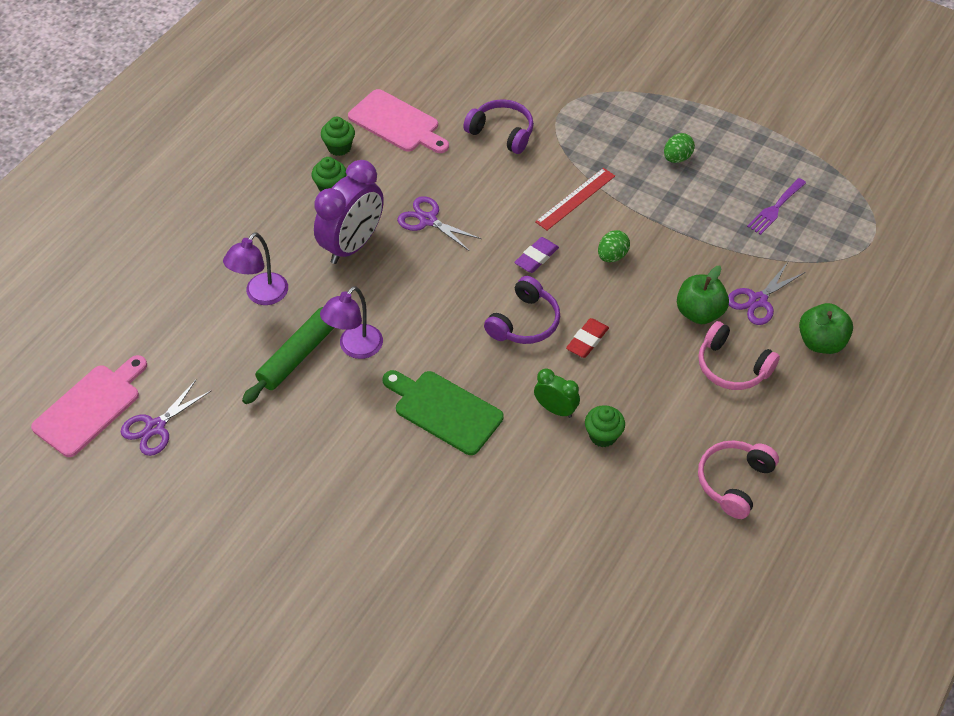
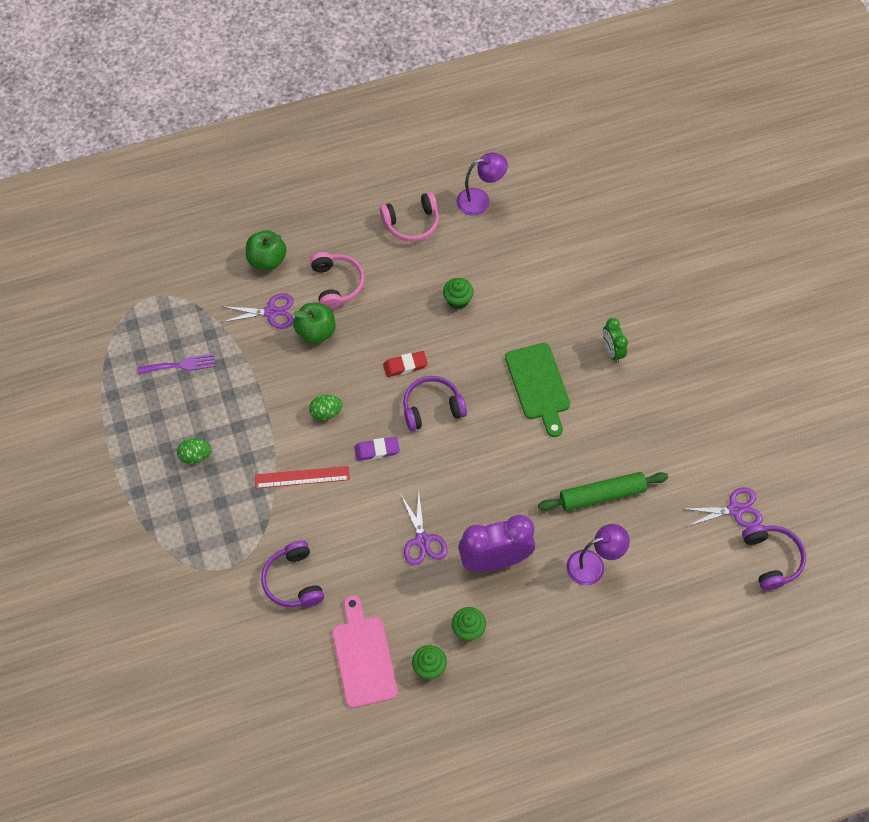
camera: 140 degrees left, 10 degrees up
pink cutting board [31,355,147,457] -> purple headphones [742,525,806,591]
purple lamp [320,286,383,359] -> purple lamp moved to [457,153,508,216]
green clock [534,368,580,418] -> green clock moved to [603,318,628,363]

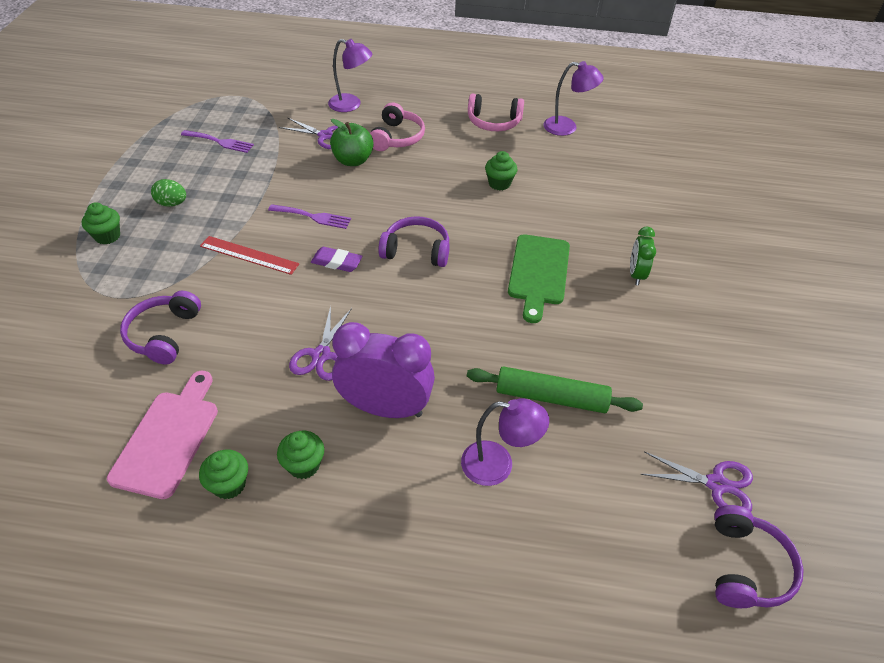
camera: 25 degrees right, 15 degrees down
green apple [246,230,287,271] -> purple lamp [328,39,372,112]
green egg [309,395,342,421] -> purple fork [268,204,351,229]
red eraser [383,351,428,377] -> none
none -> green cupcake [82,202,120,244]

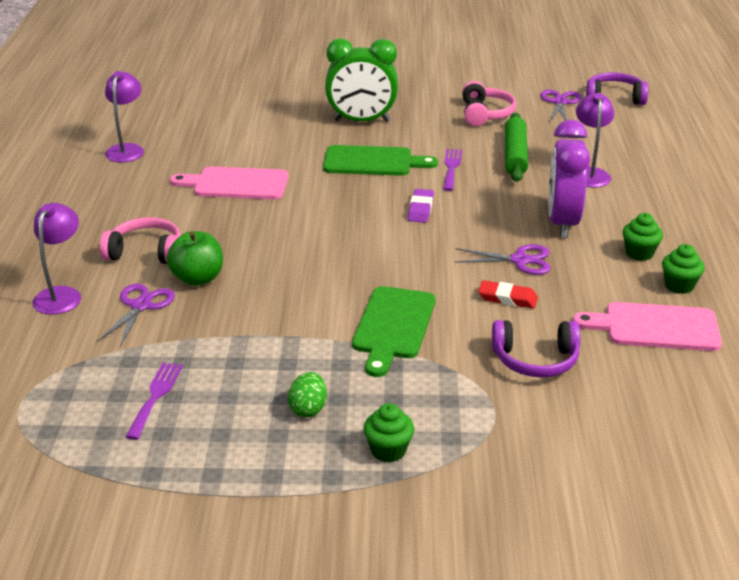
camera: 95 degrees left, 15 degrees down
red ruler [200,236,299,275] -> green cutting board [352,286,436,377]
purple fork [268,204,351,229] -> purple fork moved to [443,149,462,191]
purple eraser [311,247,363,272] -> purple eraser moved to [408,189,434,223]
purple headphones [378,216,450,267] -> none
pink headphones [468,93,524,131] -> pink headphones moved to [462,81,516,126]
green cupcake [485,151,518,190] -> pink cutting board [170,166,289,200]
green clock [630,227,656,285] -> green clock [325,38,398,122], size x1.90
none -> red eraser [478,280,538,309]

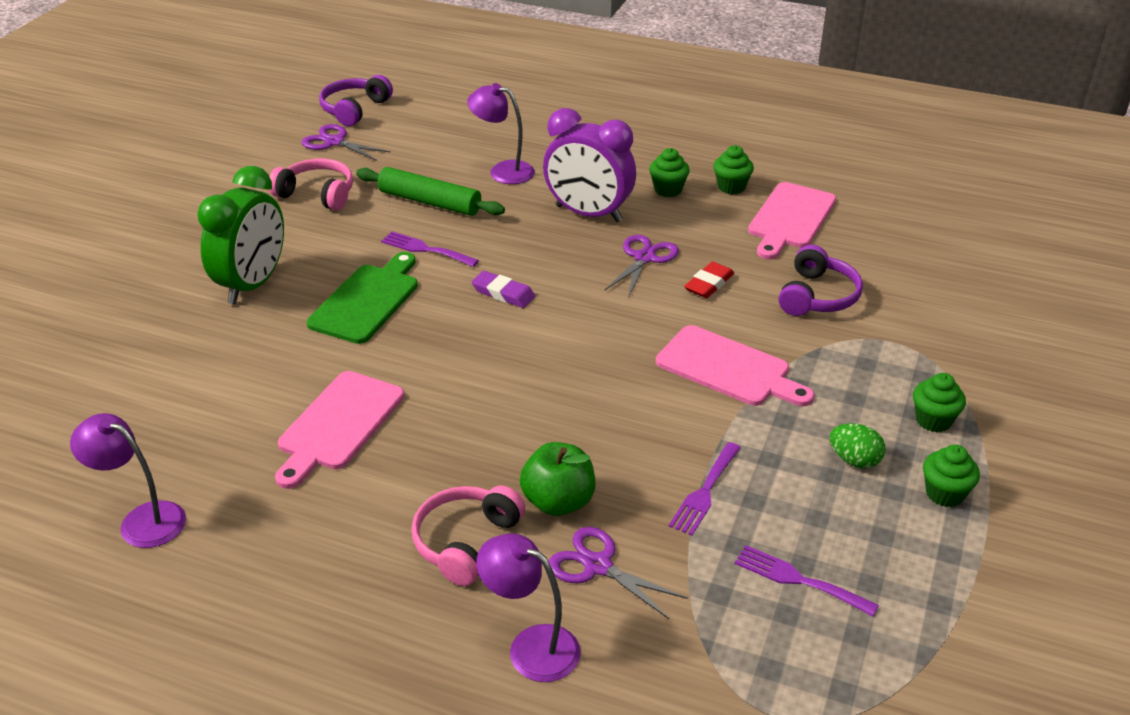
camera: 70 degrees left, 5 degrees up
green cutting board [352,286,436,377] -> pink cutting board [656,325,814,406]
none -> purple fork [669,442,741,536]
none -> green cupcake [923,445,980,507]

